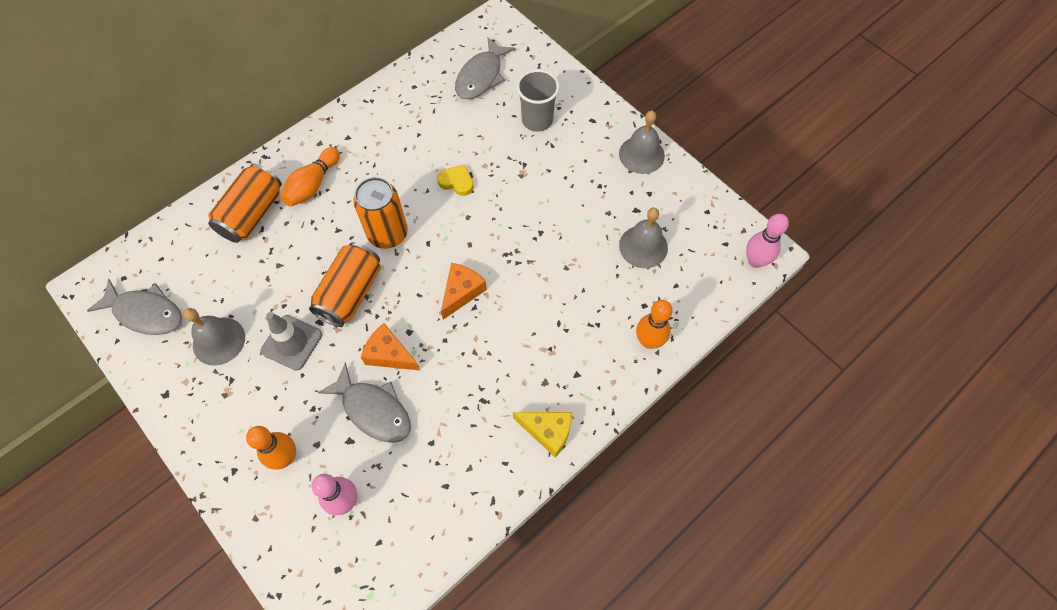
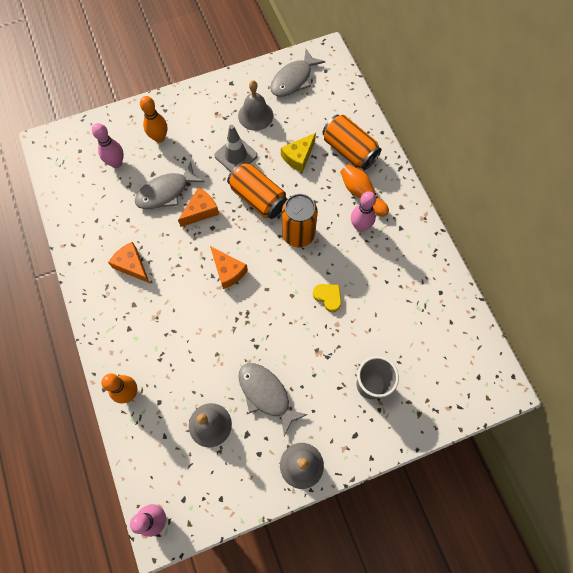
camera: 110 degrees right, 5 degrees up
yellow heart [437,165,474,196] -> yellow heart turned 90 degrees counterclockwise [313,284,341,312]
grey fish [455,37,515,99] -> grey fish moved to [238,363,308,437]
yellow cheese [513,412,572,458] -> yellow cheese moved to [281,133,316,172]
none -> orange cheese [108,242,150,283]
none -> pink bowling pin [351,191,376,232]

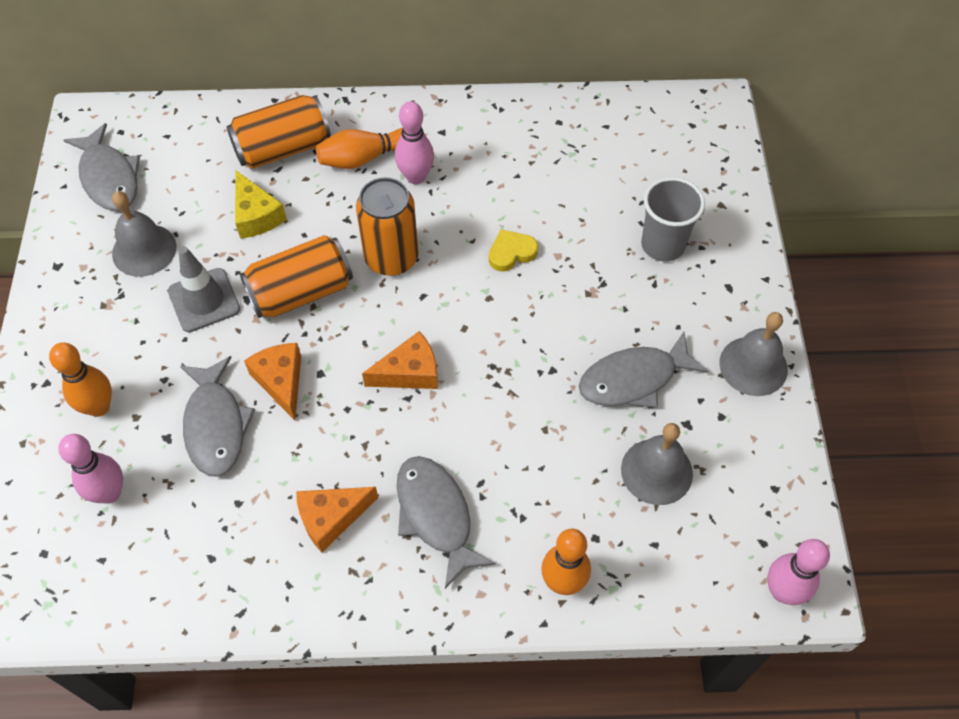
camera: 70 degrees left, 10 degrees down
none -> grey fish [397,456,496,589]

